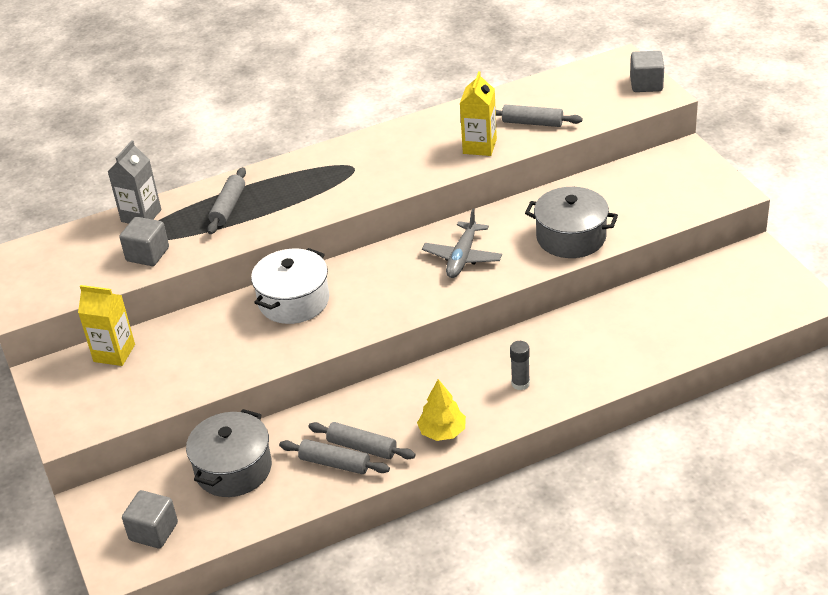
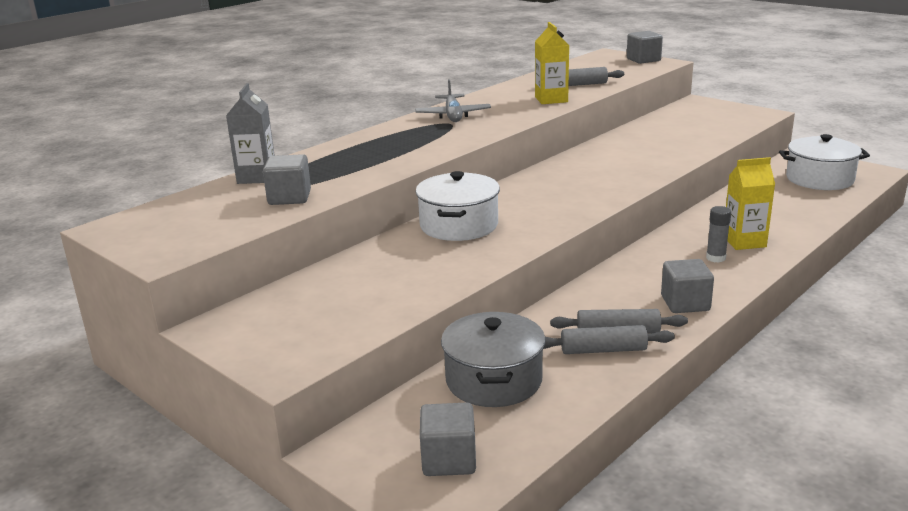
camera: 25 degrees left, 15 degrees down
yellow carton [78,285,135,366] -> yellow carton moved to [726,157,775,250]
grey rolling pin [207,167,246,234] -> none
yellow tree [417,379,466,441] -> grey cube [661,259,714,313]
grey plane [422,209,502,278] -> grey plane moved to [415,79,491,122]
grey pot [525,187,618,258] -> none
none -> white pot [779,134,870,190]

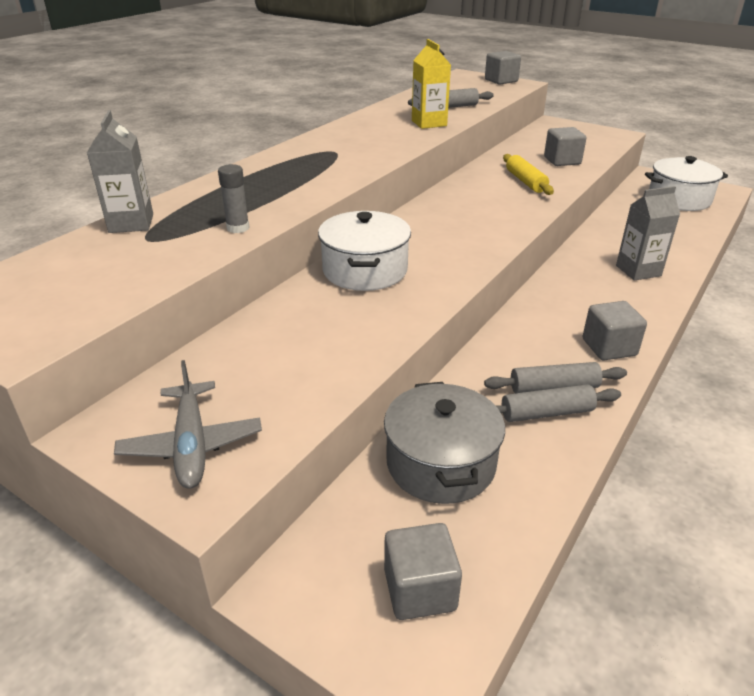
camera: 10 degrees left, 10 degrees up
grey cube [263,154,311,205] -> grey cube moved to [544,127,586,166]
grey plane [415,79,491,122] -> grey plane moved to [114,360,262,489]
grey glue stick [706,206,731,263] -> grey glue stick moved to [218,164,250,233]
yellow carton [726,157,775,250] -> grey carton [616,186,680,281]
none -> yellow rolling pin [503,154,554,195]

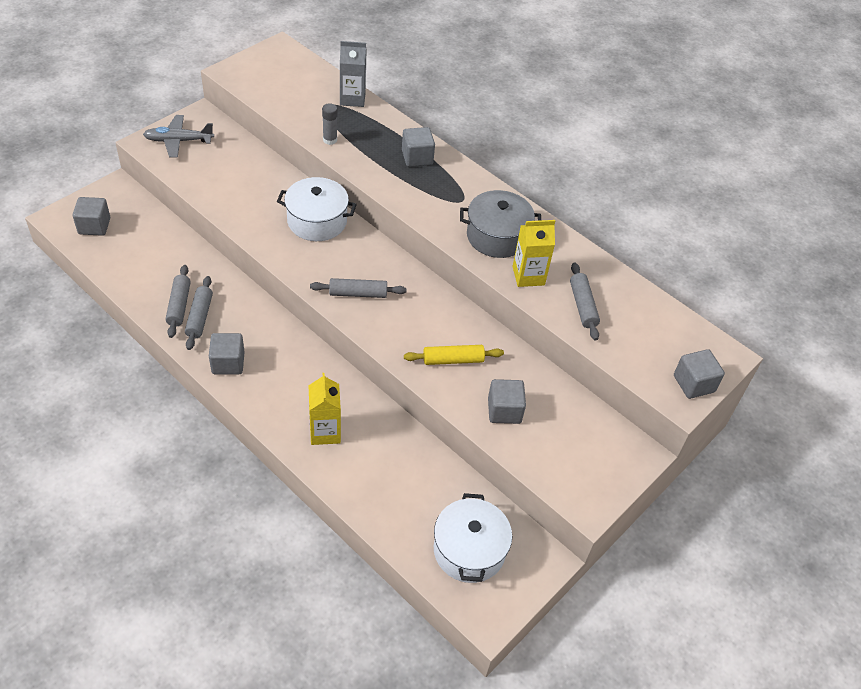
camera: 95 degrees right, 15 degrees up
grey pot [384,382,505,504] -> grey pot moved to [460,190,541,258]
grey carton [616,186,680,281] -> yellow carton [308,373,341,445]
none -> grey rolling pin [310,278,407,298]
none -> grey cube [402,127,435,167]

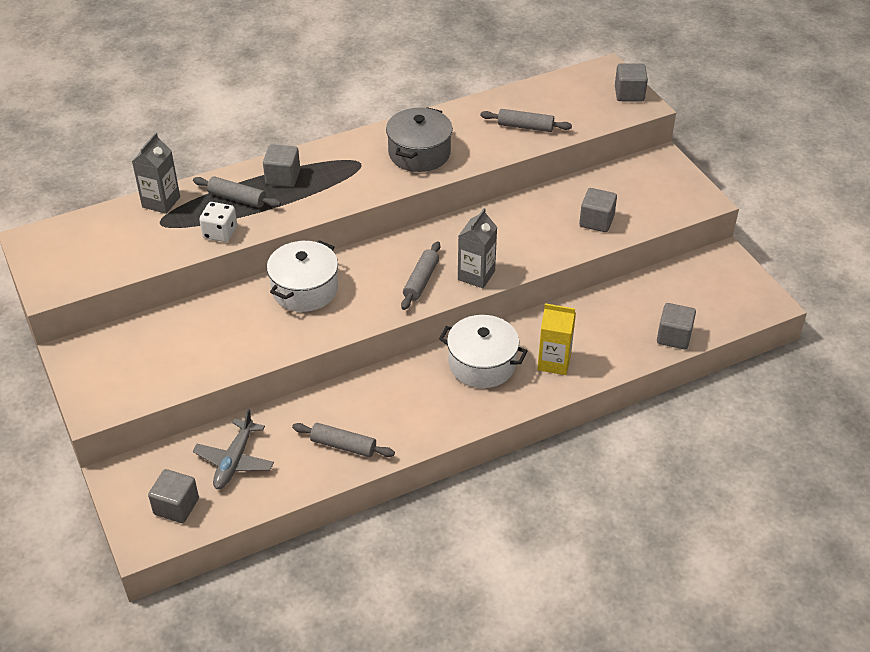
camera: 65 degrees left, 5 degrees down
grey plane [143,115,214,157] -> grey plane moved to [193,409,274,489]
grey rolling pin [185,276,213,350] -> grey rolling pin moved to [193,177,281,208]
grey cube [209,333,244,374] -> grey cube moved to [657,303,696,349]
grey glue stick [322,103,337,145] -> white dice [200,202,237,242]
yellow rolling pin [404,345,504,365] -> none
white pot [434,493,512,583] -> white pot moved to [439,315,527,388]
yellow carton [513,220,555,287] -> none
none -> grey carton [458,208,497,288]

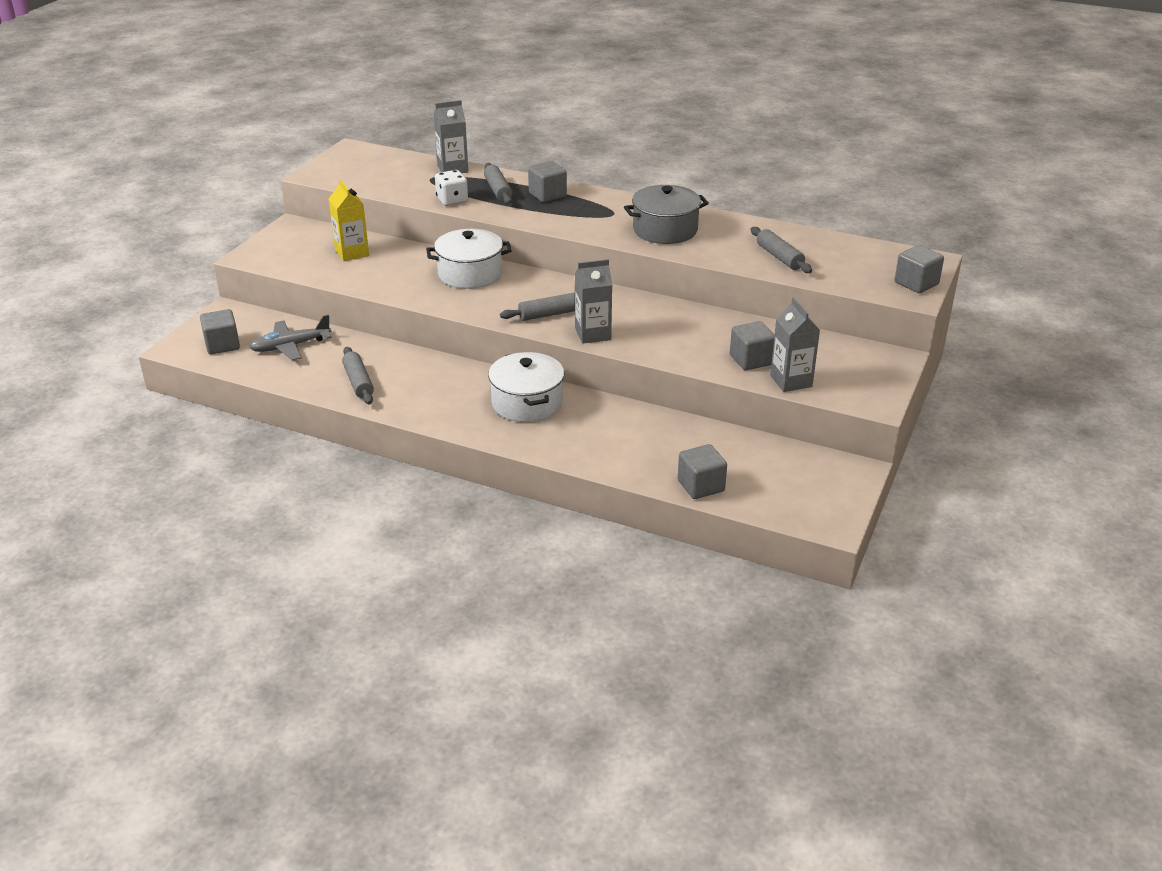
camera: 50 degrees right, 10 degrees down
yellow carton [537,303,576,375] -> yellow carton moved to [329,179,369,261]
none -> grey carton [770,298,820,392]

